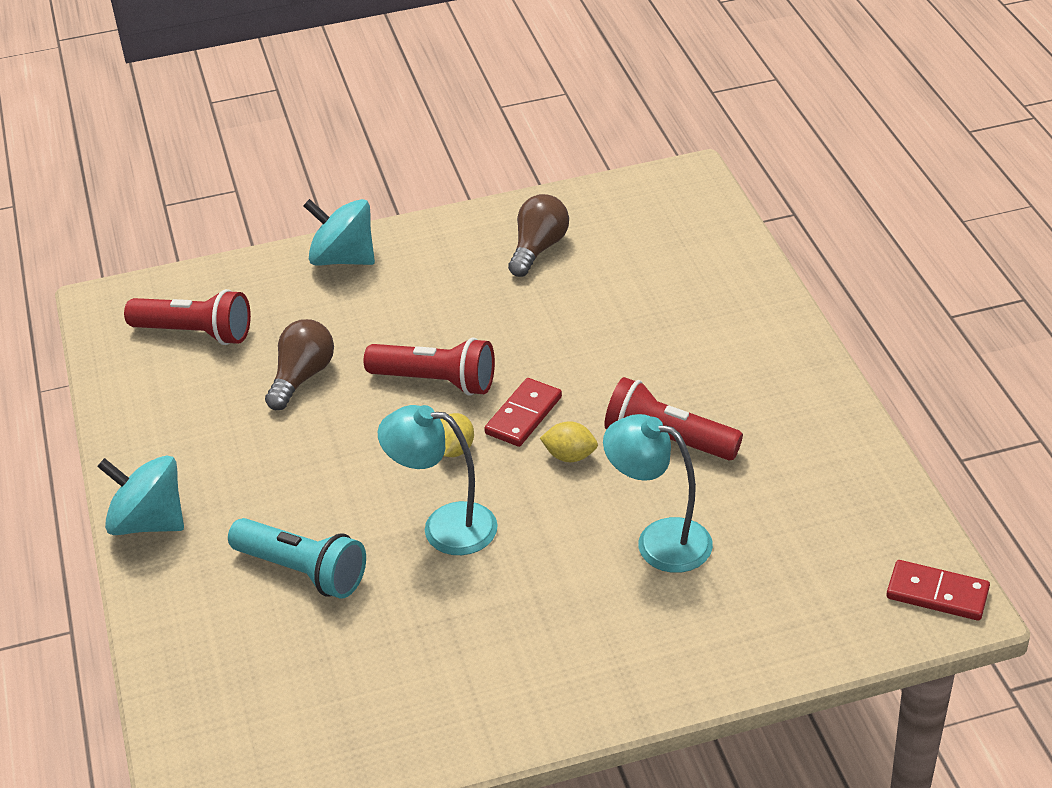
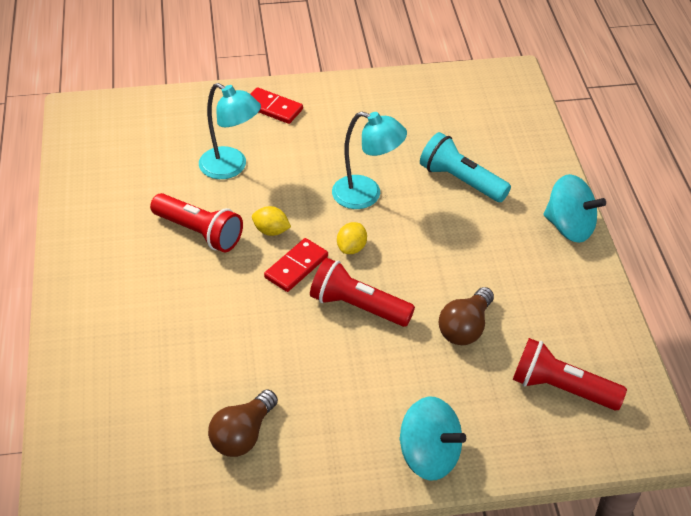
camera: 175 degrees left, 5 degrees up
red domino [886,560,990,621] -> red domino moved to [250,87,303,124]

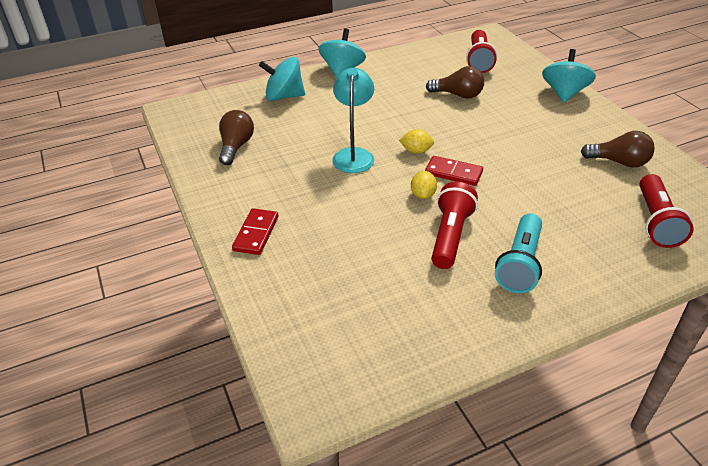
camera: 105 degrees left, 5 degrees down
turquoise lamp [199,83,261,179] -> none
red flashlight [310,258,415,327] -> red flashlight moved to [639,174,694,248]
turquoise flashlight [420,132,511,202] -> turquoise flashlight moved to [495,213,542,293]
none -> brown light bulb [219,110,254,165]
none -> turquoise spinning top [259,57,305,101]

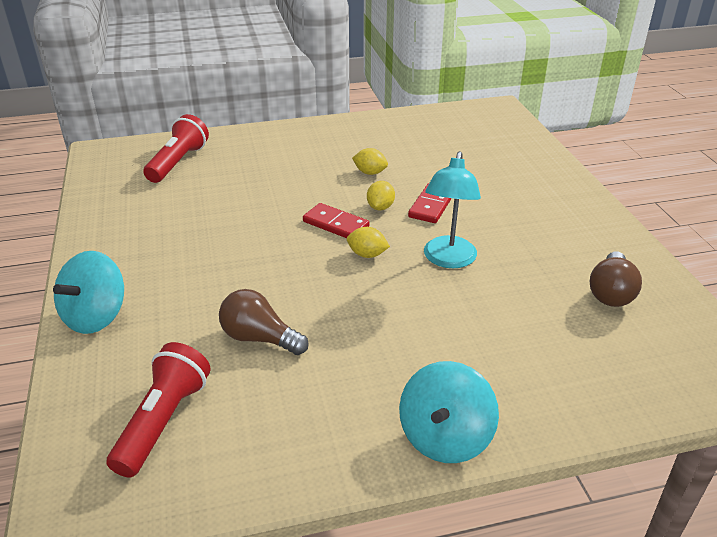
camera: 170 degrees left, 5 degrees down
red domino [232,208,278,255] -> red domino moved to [408,183,452,223]
turquoise spinning top [259,57,305,101] -> none
red flashlight [431,182,478,269] -> yellow lemon [352,148,388,175]
turquoise flashlight [495,213,542,293] -> none
brown light bulb [581,131,655,168] -> none

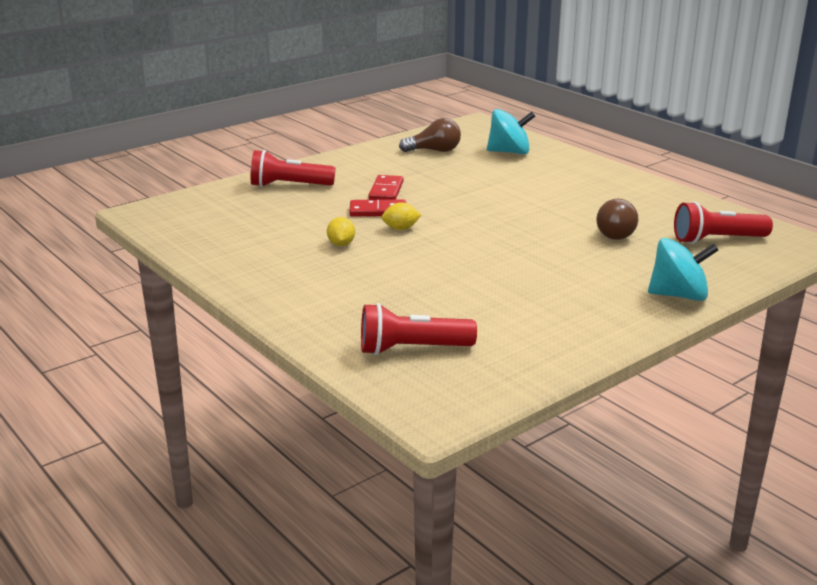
camera: 115 degrees left, 10 degrees down
red domino [303,203,369,238] -> red domino moved to [368,175,404,200]
yellow lemon [347,227,390,258] -> none
turquoise spinning top [399,361,499,463] -> turquoise spinning top moved to [487,109,535,155]
turquoise lamp [424,151,481,268] -> none
none -> red flashlight [251,150,335,187]

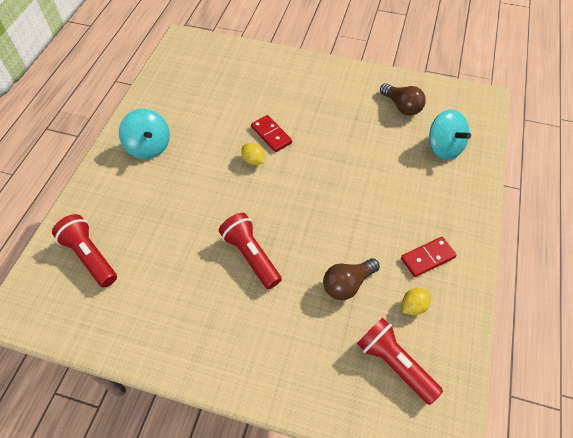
camera: 55 degrees right, 30 degrees up
red flashlight [251,150,335,187] -> red flashlight moved to [219,213,282,289]
yellow lemon [327,217,355,246] -> yellow lemon moved to [402,288,431,315]
red domino [368,175,404,200] -> red domino moved to [401,237,457,277]
turquoise spinning top [648,238,718,301] -> turquoise spinning top moved to [119,109,170,159]

